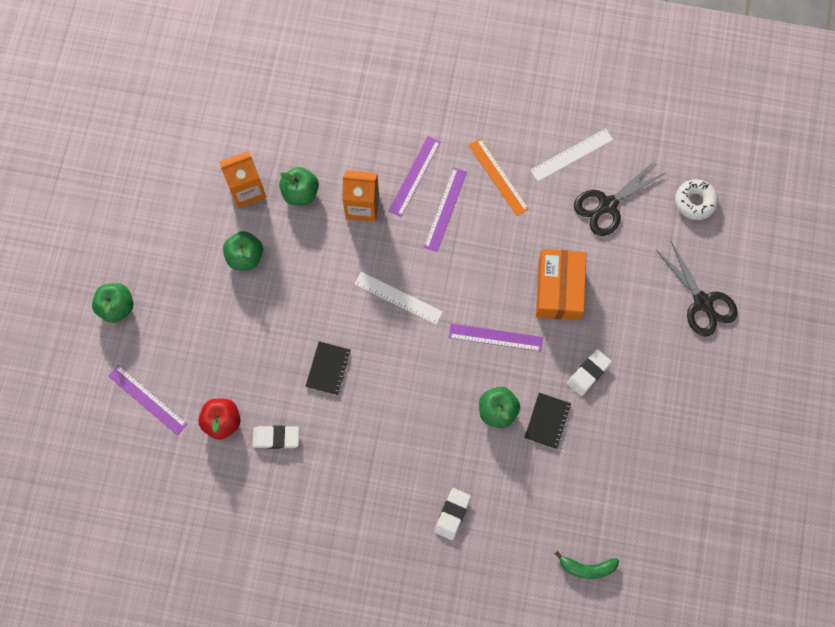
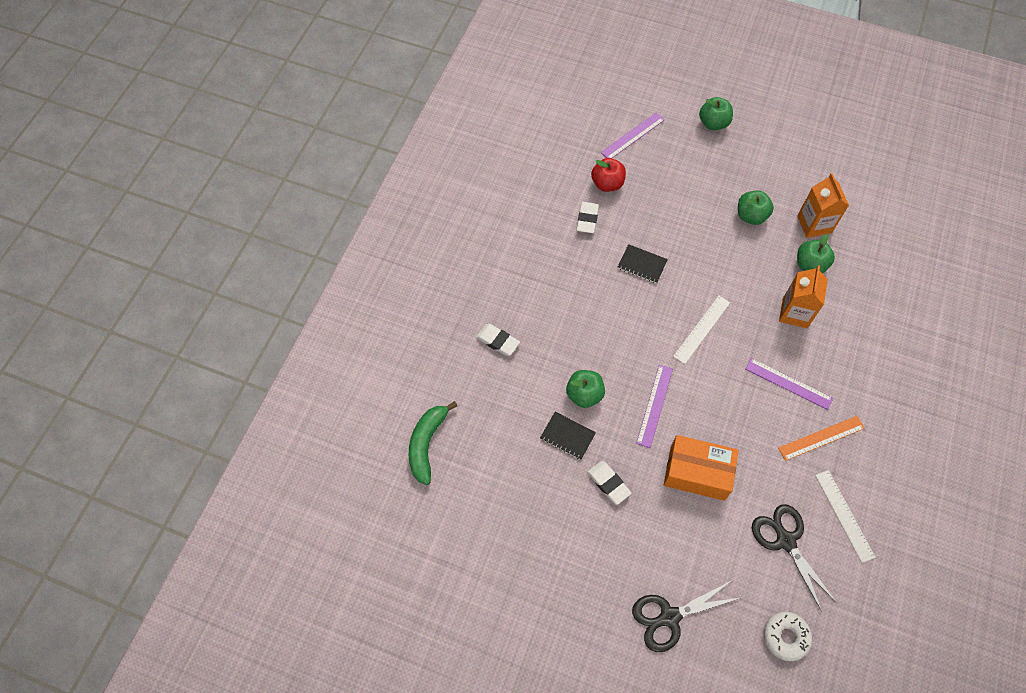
camera: 100 degrees right, 10 degrees down
purple ruler [388,136,440,217] -> none
green banana [554,551,619,579] -> green banana [409,401,457,485], size x1.51

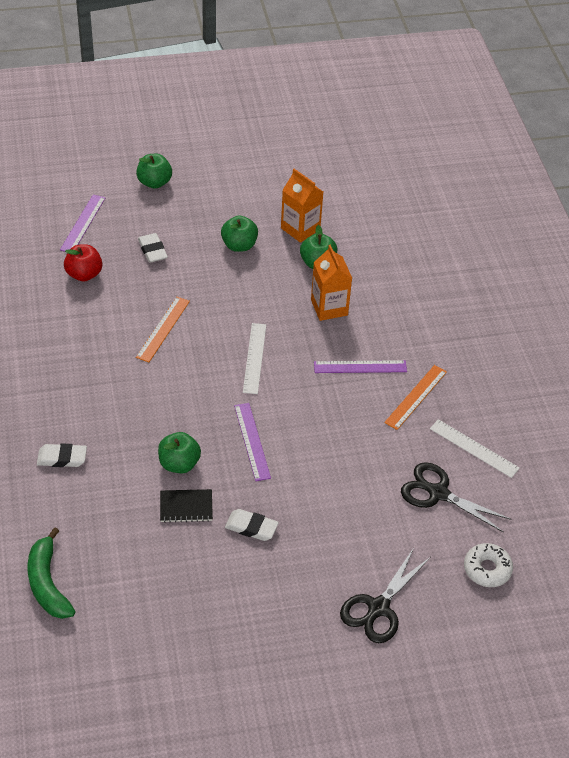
camera: 35 degrees left, 15 degrees down
white eraser [577,202,599,233] -> white eraser moved to [138,233,168,263]
black notebook [618,244,668,284] -> orange ruler [136,297,190,362]
orange box [664,435,739,501] -> none

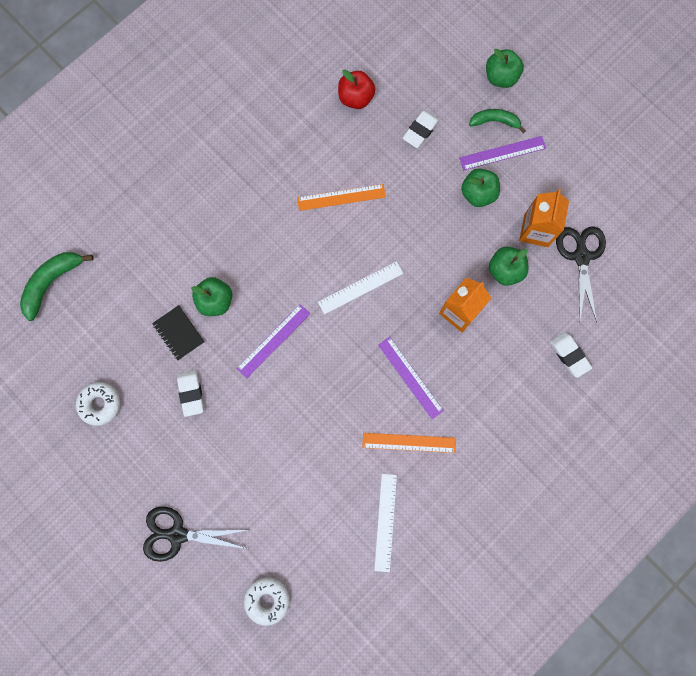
camera: 60 degrees right, 30 degrees up
white eraser [37,443,87,467] -> white eraser moved to [550,332,592,378]
purple ruler [60,194,105,252] -> purple ruler moved to [459,136,546,170]
black scissors [401,462,512,533] -> black scissors moved to [556,226,606,323]
none -> white donut [76,382,120,426]
none -> green banana [469,109,526,133]

